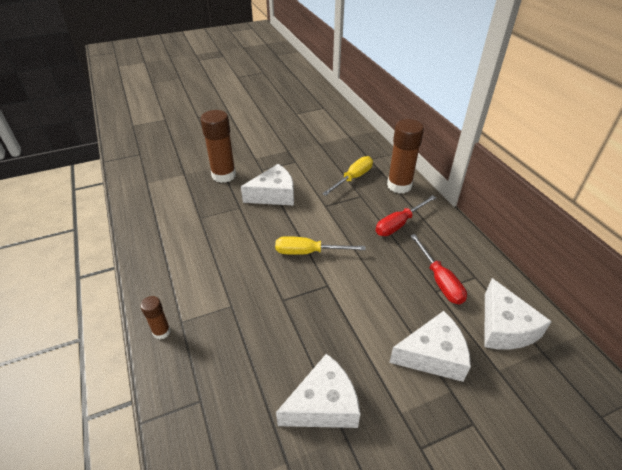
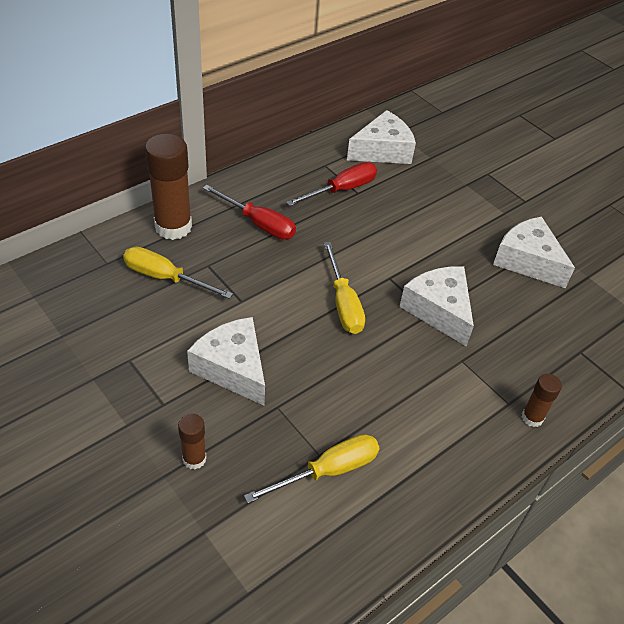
camera: 110 degrees left, 5 degrees up
brown glue stick [200,110,236,183] -> brown glue stick [178,414,207,469], size x0.51
white cheese [389,311,471,382] -> white cheese moved to [400,266,474,347]
none -> yellow screwdriver [244,434,379,503]

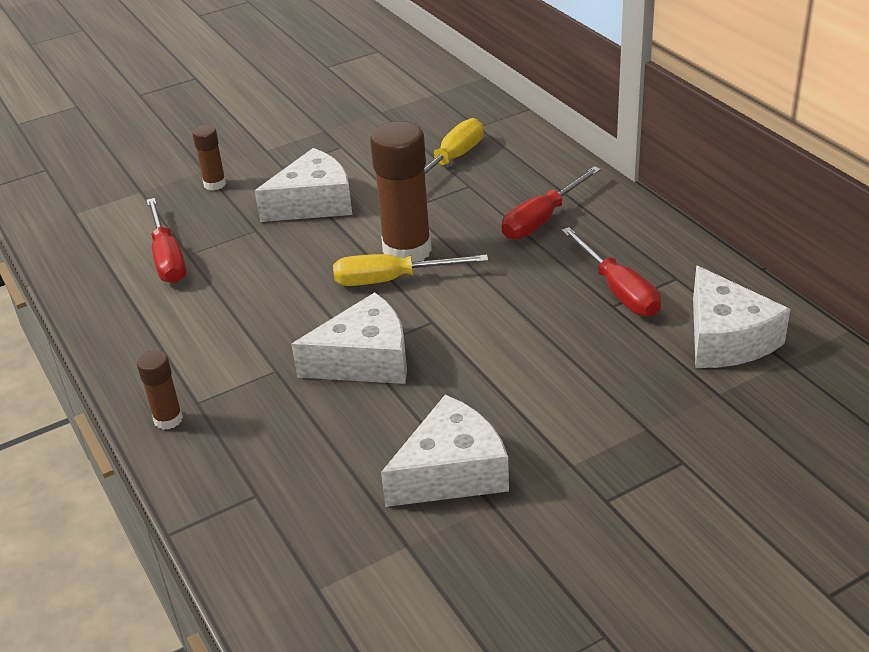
camera: 105 degrees right, 10 degrees down
brown glue stick [145,133,192,240] -> brown glue stick moved to [370,121,432,262]
yellow screwdriver [244,434,379,503] -> red screwdriver [146,198,186,283]

